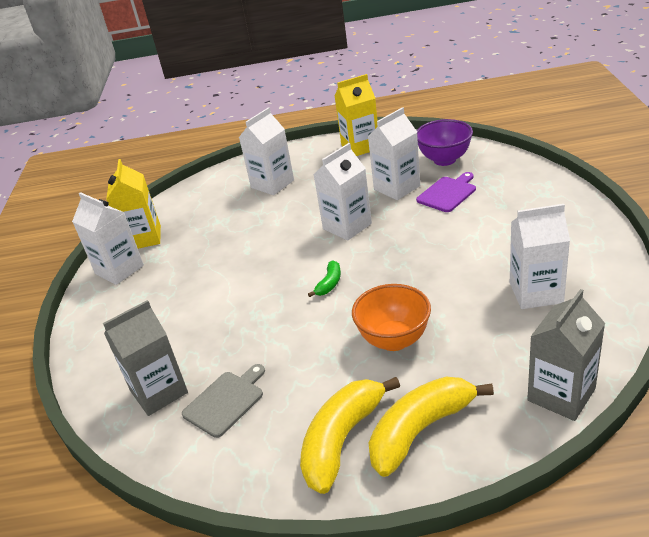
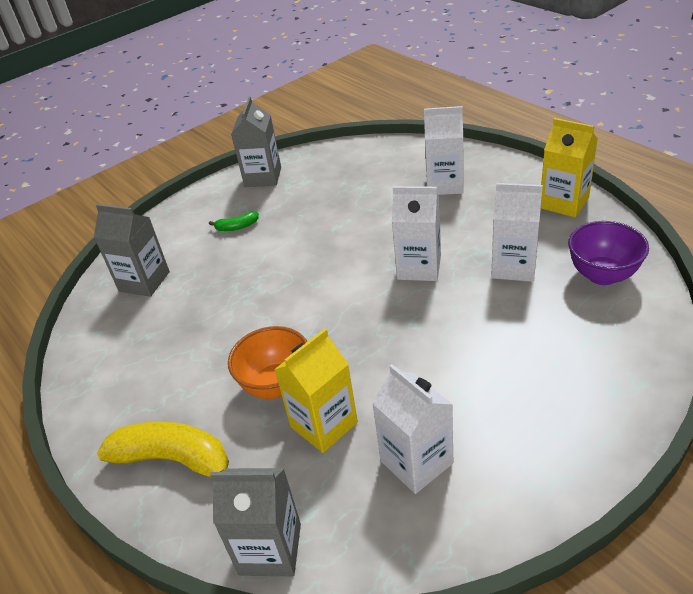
camera: 55 degrees right, 5 degrees up
white carton [72,192,144,285] -> grey carton [231,96,281,187]
yellow carton [106,159,161,249] -> yellow carton moved to [274,329,358,453]
grey cutting board [182,364,265,438] -> none
yellow banana [300,377,400,494] -> none
green banana [308,260,341,297] -> green banana moved to [209,211,259,231]
purple cutting board [416,172,476,212] -> none

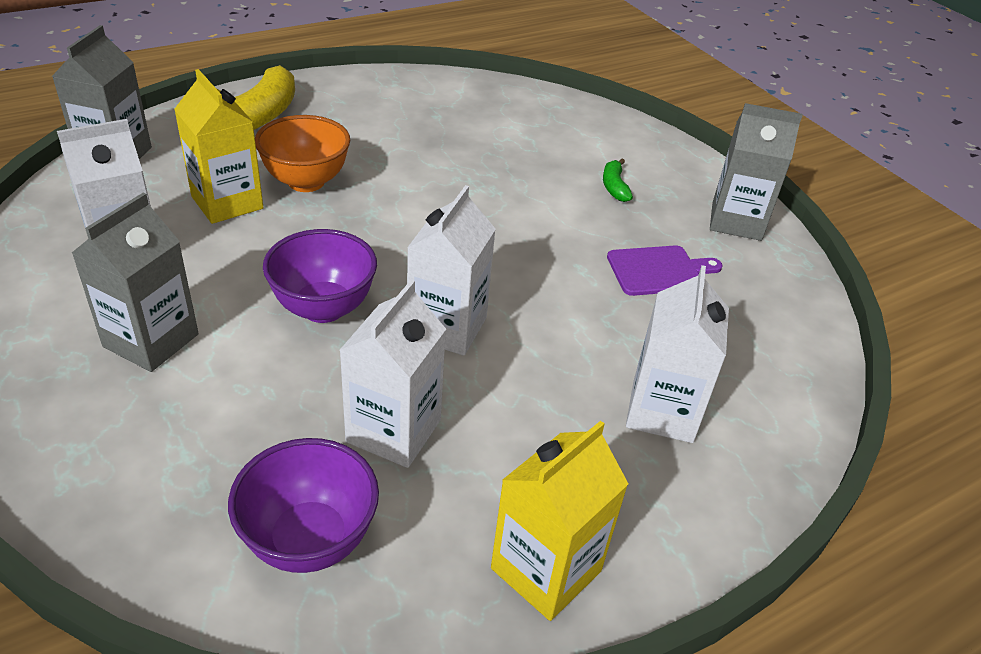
camera: 90 degrees right, 0 degrees up
grey carton [94,204,170,297] -> grey carton moved to [72,193,199,372]
none -> purple bowl [263,229,377,323]
none -> purple cutting board [607,245,723,296]

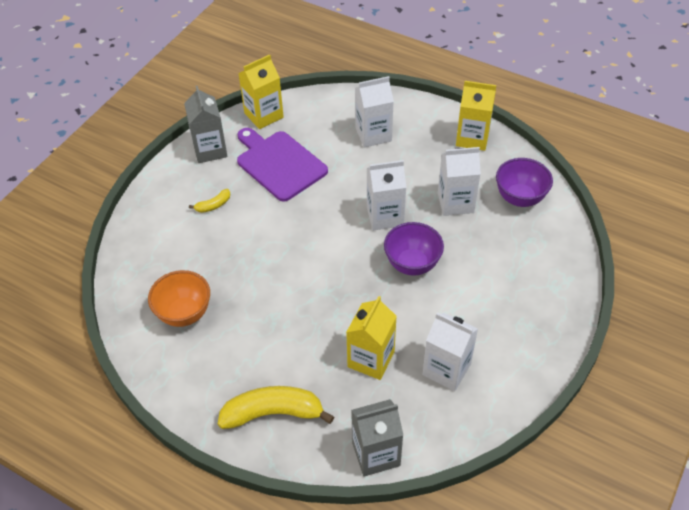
camera: 115 degrees left, 10 degrees up
grey carton [72,193,199,372] -> none
orange bowl [255,115,350,192] -> orange bowl moved to [148,270,210,327]
green banana [603,159,633,202] -> yellow banana [189,189,230,213]
purple cutting board [607,245,723,296] -> purple cutting board [237,128,328,202], size x1.71
none -> yellow carton [238,54,284,129]

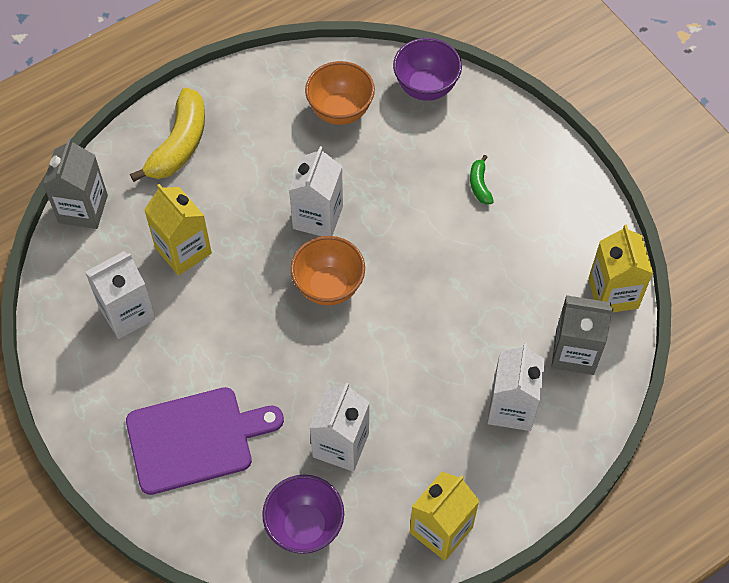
camera: 115 degrees right, 10 degrees up
grey carton [184,86,228,163] -> grey carton moved to [551,295,613,375]
yellow banana [189,189,230,213] -> green banana [470,155,494,204]
purple cutting board [237,128,328,202] -> purple cutting board moved to [126,387,284,495]
white carton [367,160,407,231] -> white carton moved to [289,146,343,236]
purple bowl [384,222,444,276] -> purple bowl moved to [393,38,462,101]
none -> orange bowl [291,236,365,306]

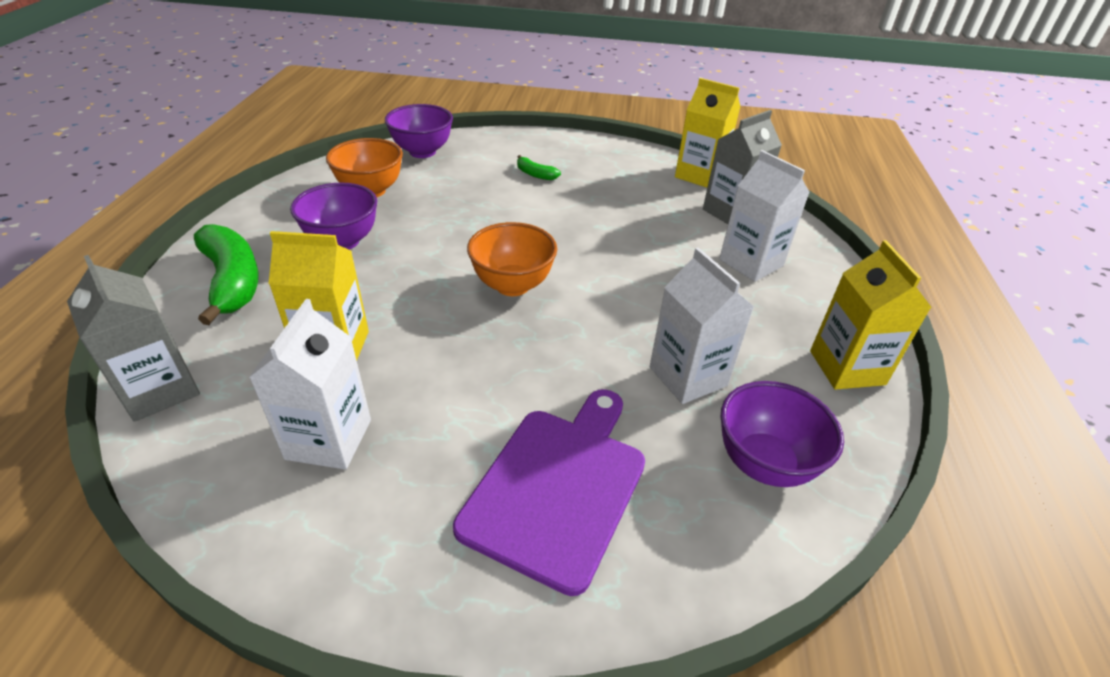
camera: 50 degrees left, 20 degrees down
yellow banana [130,88,205,182] -> green banana [194,224,259,325]
white carton [289,146,343,236] -> none
none -> purple bowl [290,183,377,250]

